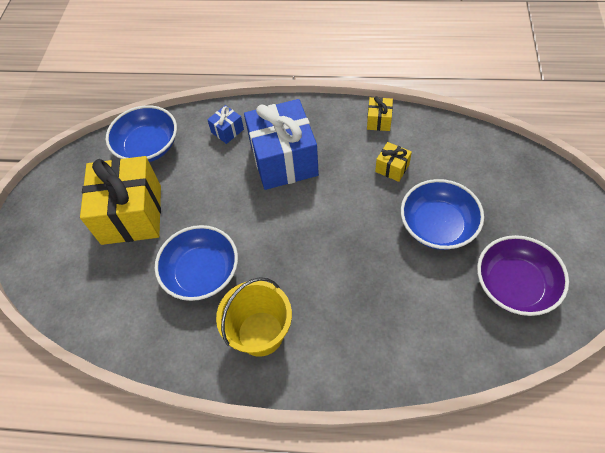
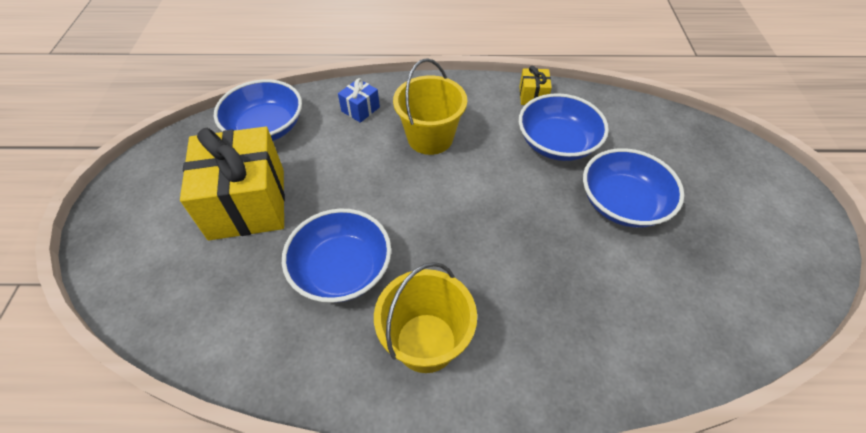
camera: 10 degrees left, 5 degrees down
blue gift [244,99,319,190] -> yellow bucket [393,58,467,155]
yellow gift [375,142,412,182] -> blue bowl [519,93,609,161]
purple bowl [477,235,569,316] -> none

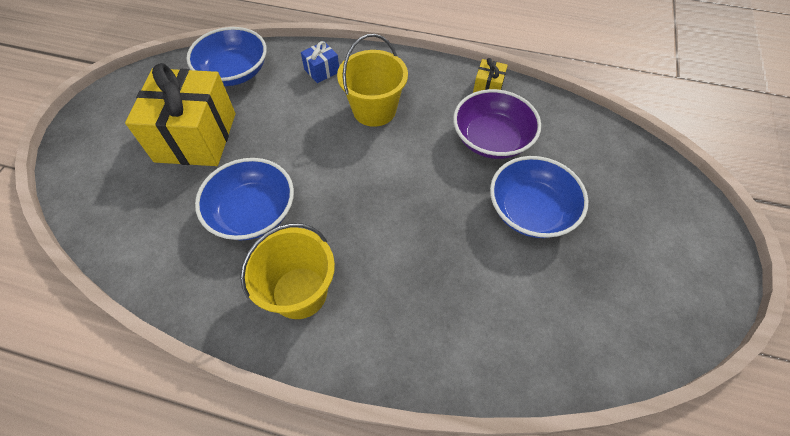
camera: 15 degrees right, 5 degrees up
blue bowl [519,93,609,161] -> purple bowl [453,89,541,159]

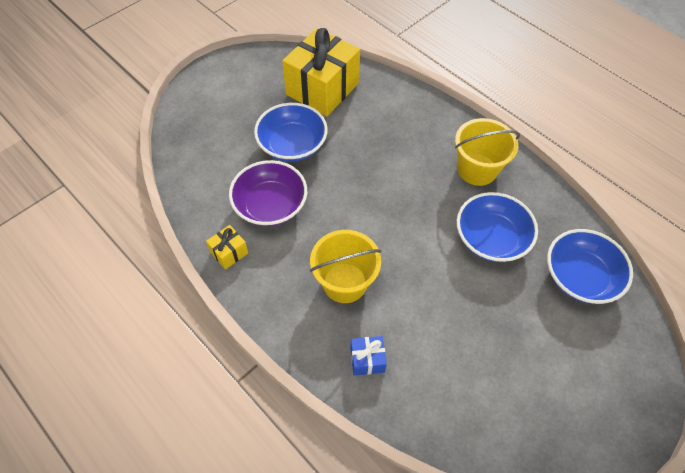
camera: 150 degrees left, 0 degrees up
yellow gift [125,63,235,166] -> yellow gift moved to [282,28,360,116]
blue bowl [186,27,267,86] -> blue bowl moved to [547,229,633,304]

